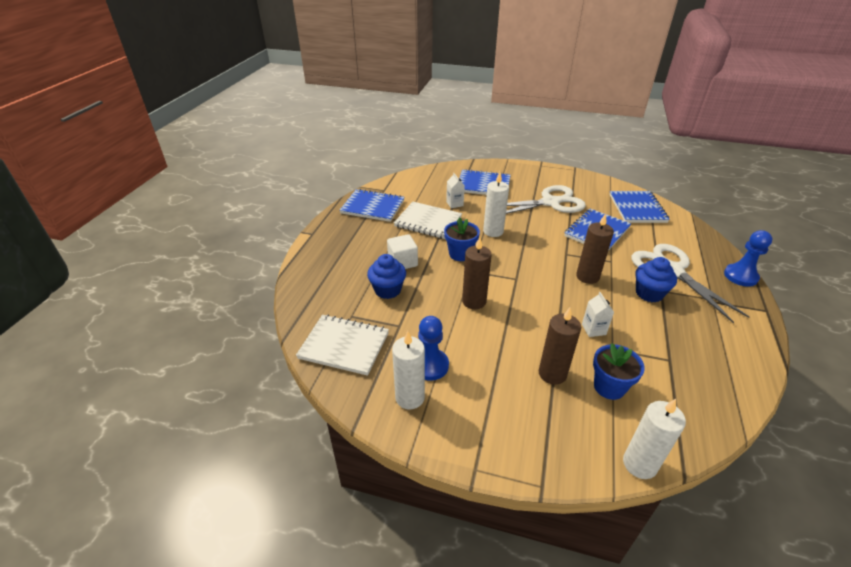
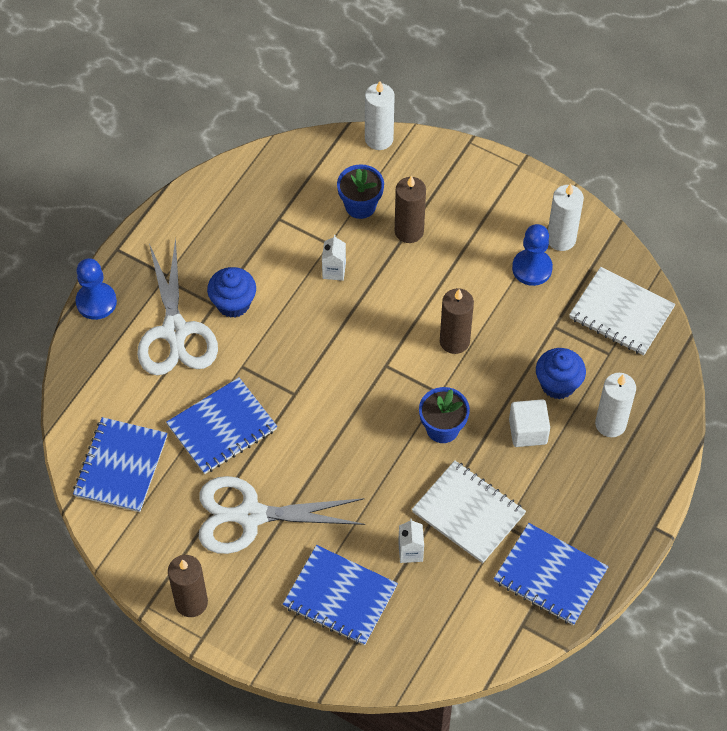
camera: 165 degrees left, 20 degrees up
white candle [483,172,509,237] -> white candle moved to [595,373,636,437]
brown candle [576,213,614,284] -> brown candle moved to [168,555,208,617]

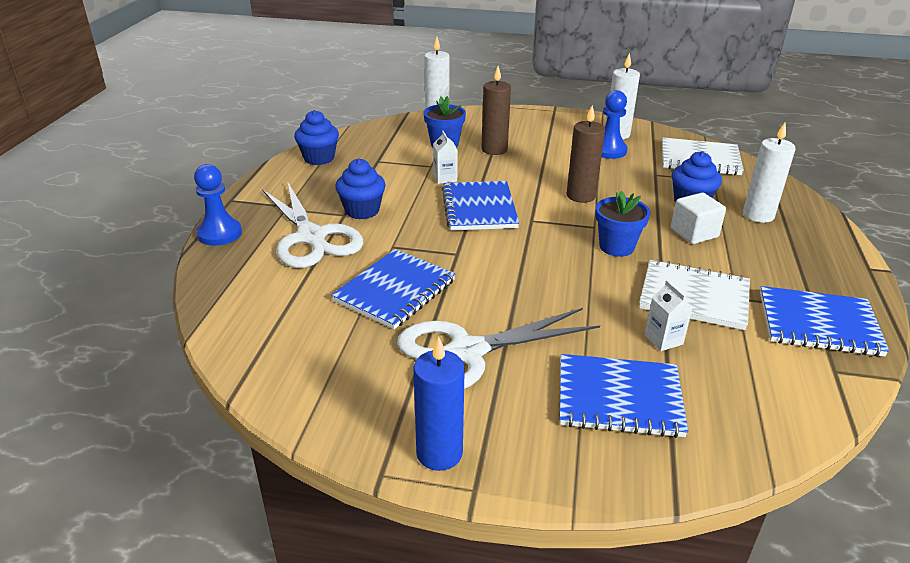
camera: 20 degrees left, 25 degrees down
blue notebook [73,417,167,512] -> blue notebook moved to [442,181,519,231]
brown candle [168,555,208,617] -> blue candle [413,337,465,471]
none -> blue cupcake [294,110,339,165]

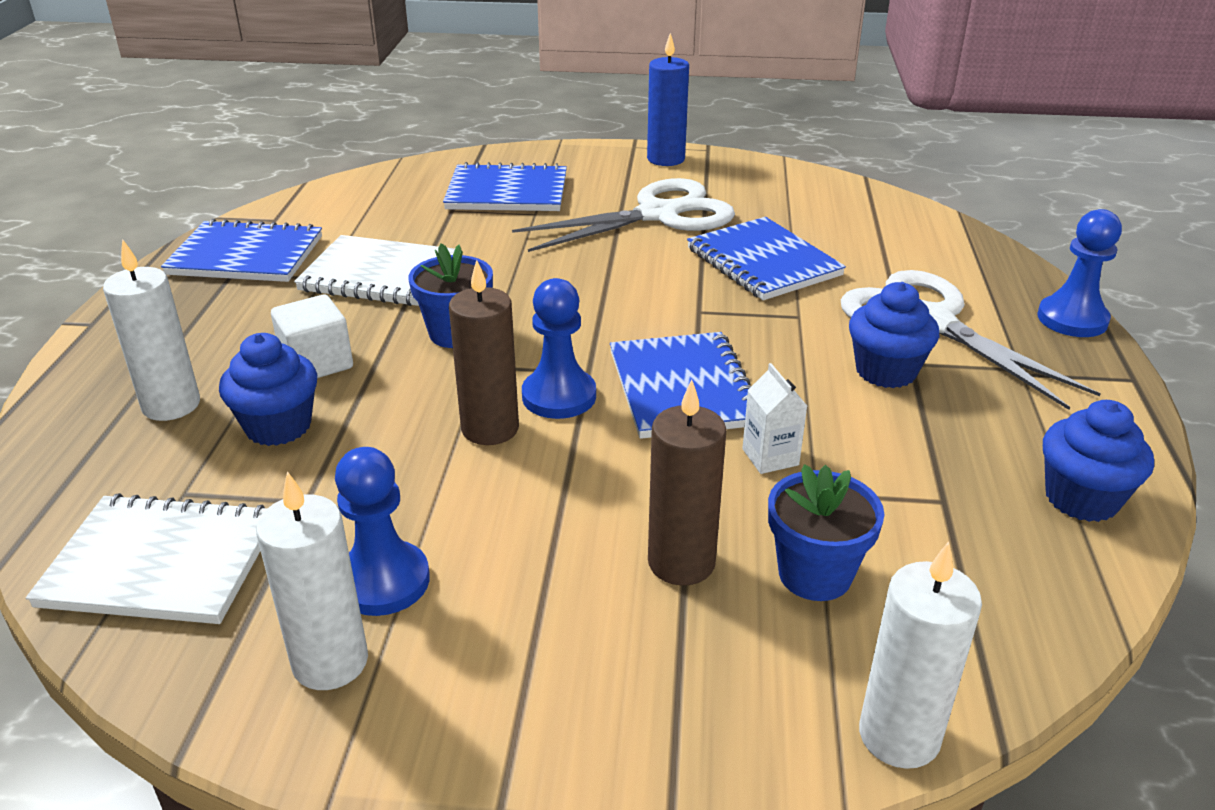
camera: 175 degrees right, 0 degrees up
blue notebook [331,249,456,329] -> blue notebook turned 60 degrees counterclockwise [687,217,846,300]
white carton [645,280,693,351] -> none
none -> blue pawn [522,278,596,419]

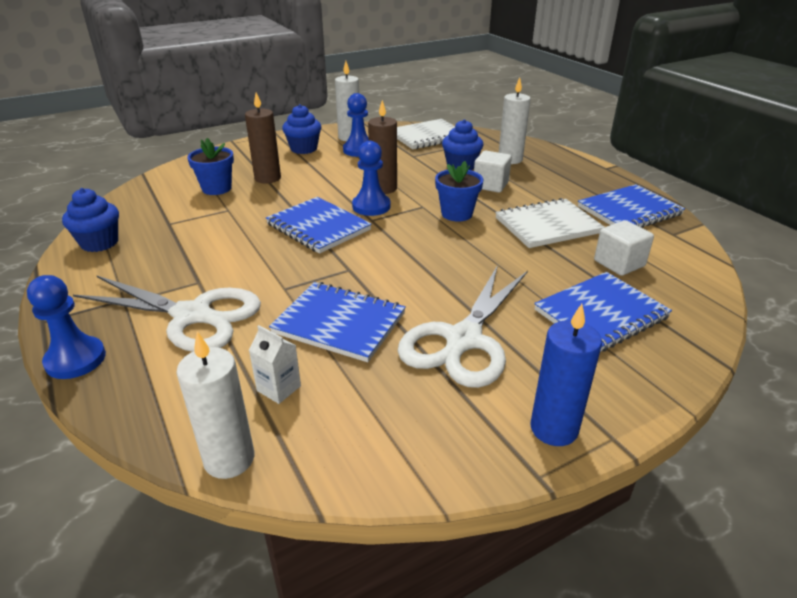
camera: 145 degrees right, 0 degrees up
white carton [742,363,807,474] -> white carton moved to [249,325,301,404]
blue cupcake [849,282,939,388] -> blue cupcake moved to [282,104,321,154]
white candle [859,542,982,769] -> white candle moved to [176,332,254,479]
none -> white cube [594,220,654,276]

